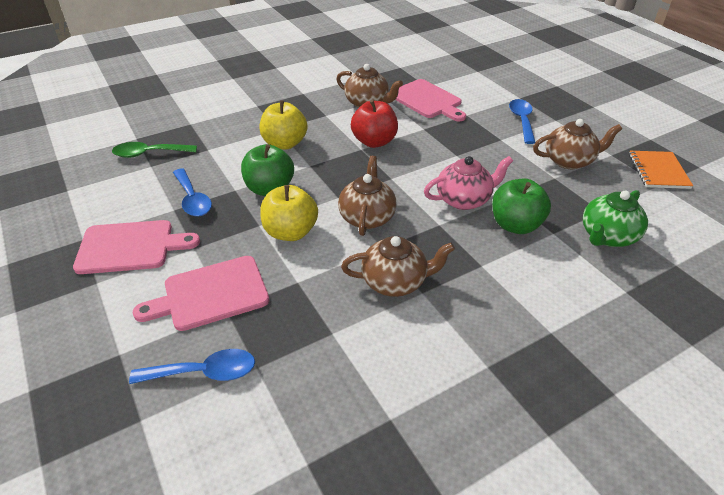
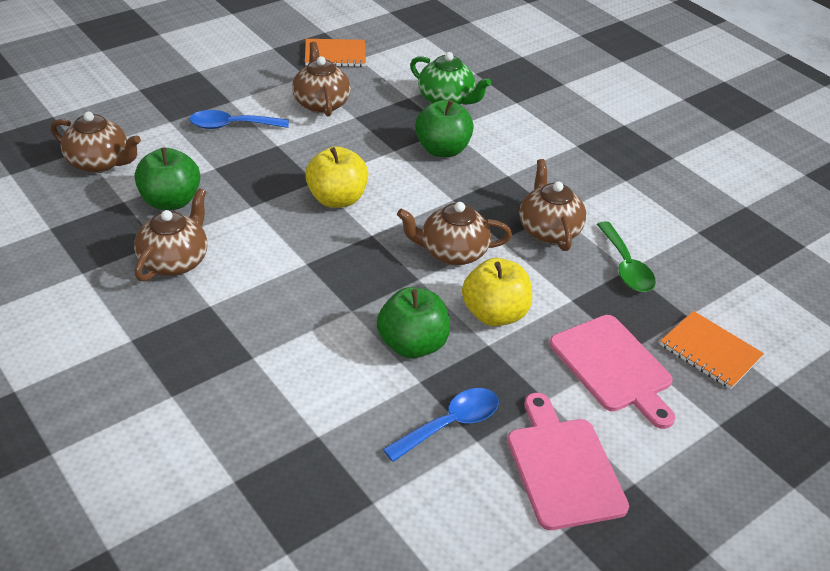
camera: 100 degrees left, 0 degrees up
green spoon [112,142,197,158] -> green spoon moved to [597,221,656,292]
blue spoon [129,349,255,384] -> orange notebook [660,311,764,389]
yellow apple [260,101,308,150] -> yellow apple moved to [305,146,368,208]
red apple [351,100,398,148] -> none
pink cutting board [395,79,466,121] -> green apple [135,147,201,210]
pink teapot [424,156,513,210] -> none
none -> brown teapot [51,112,141,173]

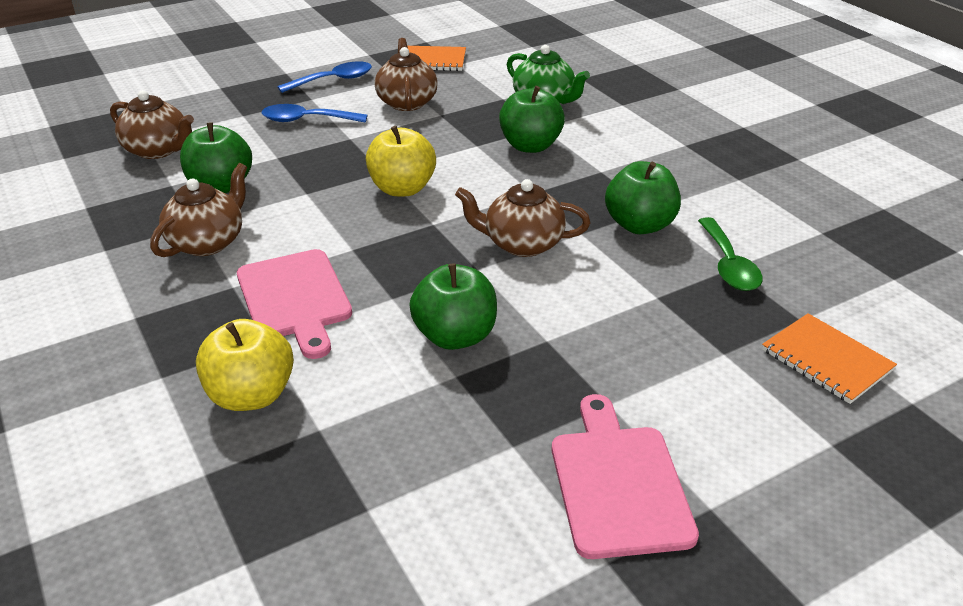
camera: 10 degrees right, 5 degrees down
blue spoon [383,388,499,462] -> blue spoon moved to [277,61,372,93]
yellow apple [462,258,532,326] -> yellow apple moved to [196,319,294,411]
brown teapot [519,159,586,251] -> green apple [605,161,681,234]
pink cutting board [550,315,675,429] -> pink cutting board moved to [237,249,352,359]

